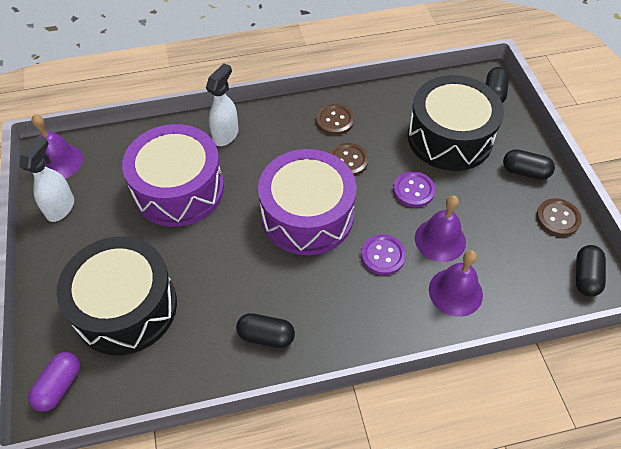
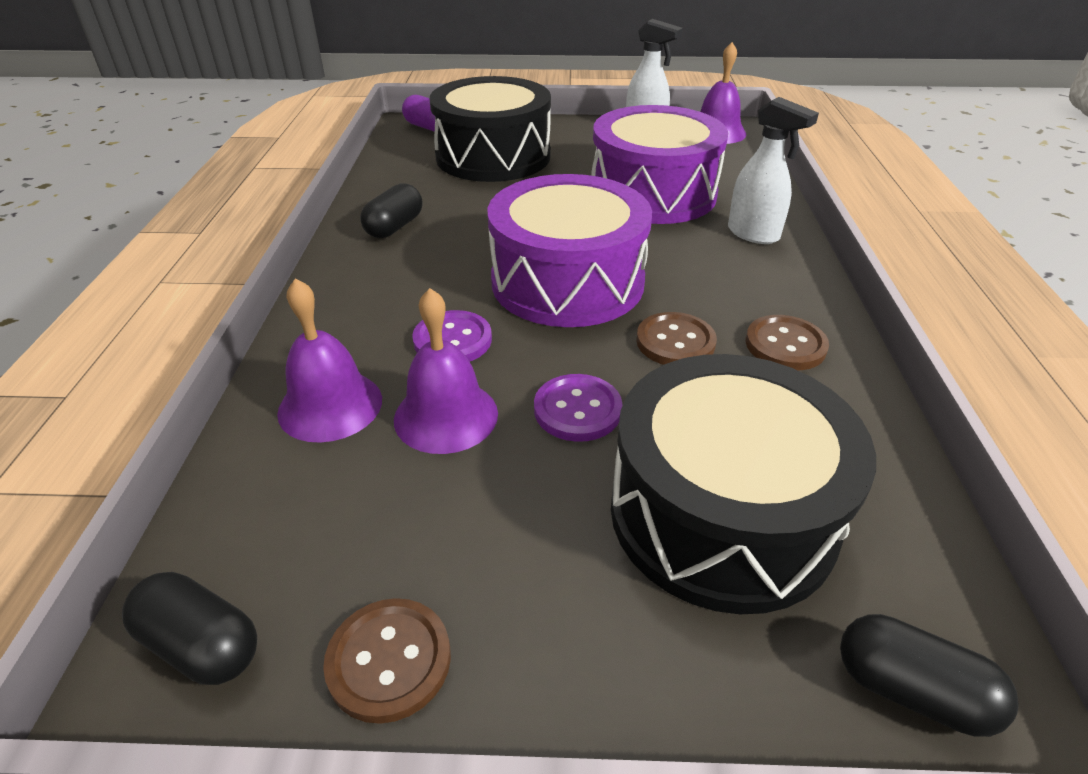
camera: 105 degrees right, 15 degrees down
black capsule [503,149,555,180] -> none

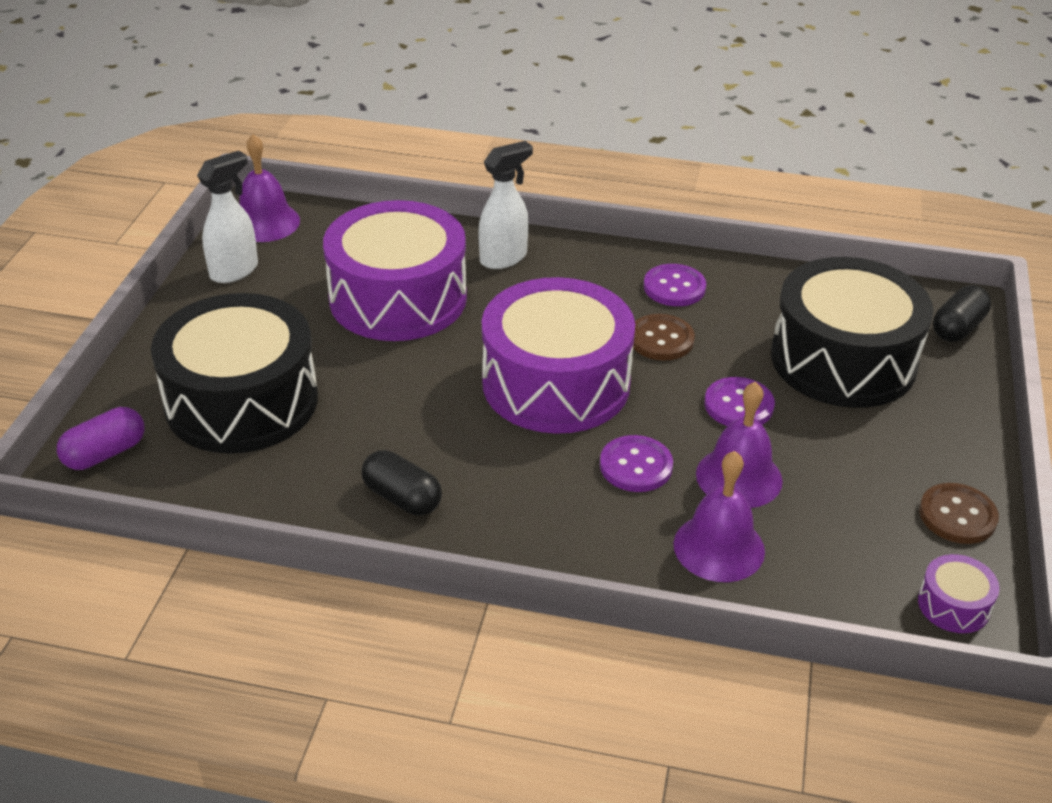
camera: 80 degrees left, 0 degrees up
black capsule [122,572,257,685] -> purple drum [918,554,1000,633]
brown button [745,315,829,370] -> purple button [644,264,706,306]

